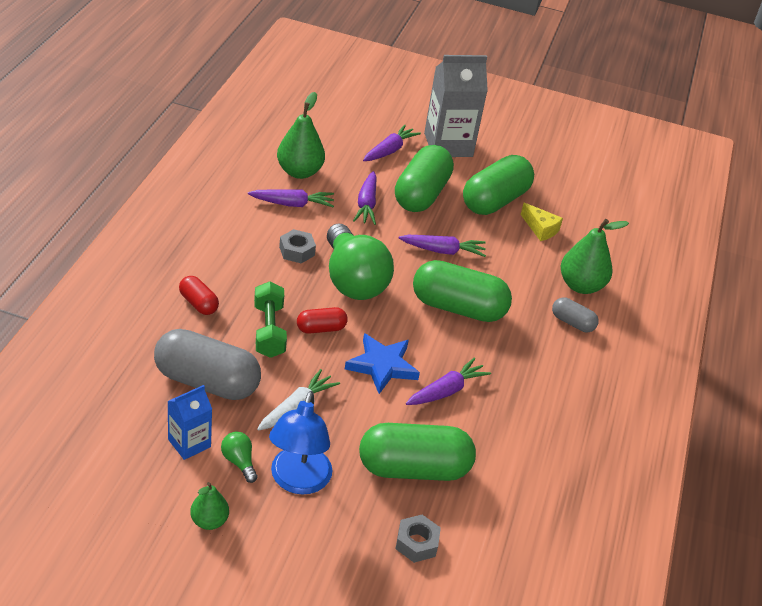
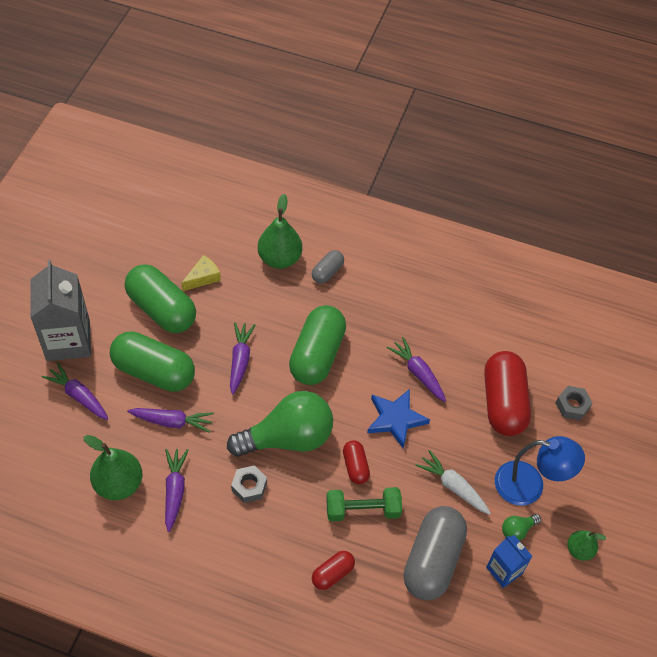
camera: 85 degrees left, 15 degrees up
green capsule [359,423,476,481] -> red capsule [484,351,531,436]

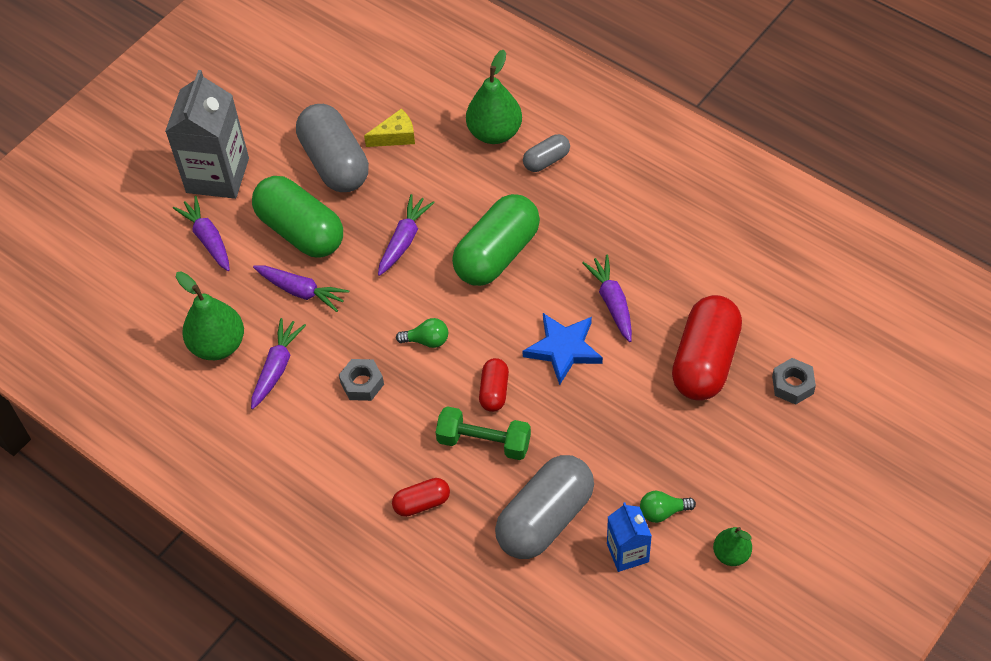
camera: 25 degrees right, 0 degrees up
green capsule [125,264,196,333] -> grey capsule [296,104,369,192]
green light bulb [227,391,333,457] -> green light bulb [396,318,448,348], size x0.40
white carrot [415,450,491,515] -> none
blue lamp [495,436,585,506] -> none

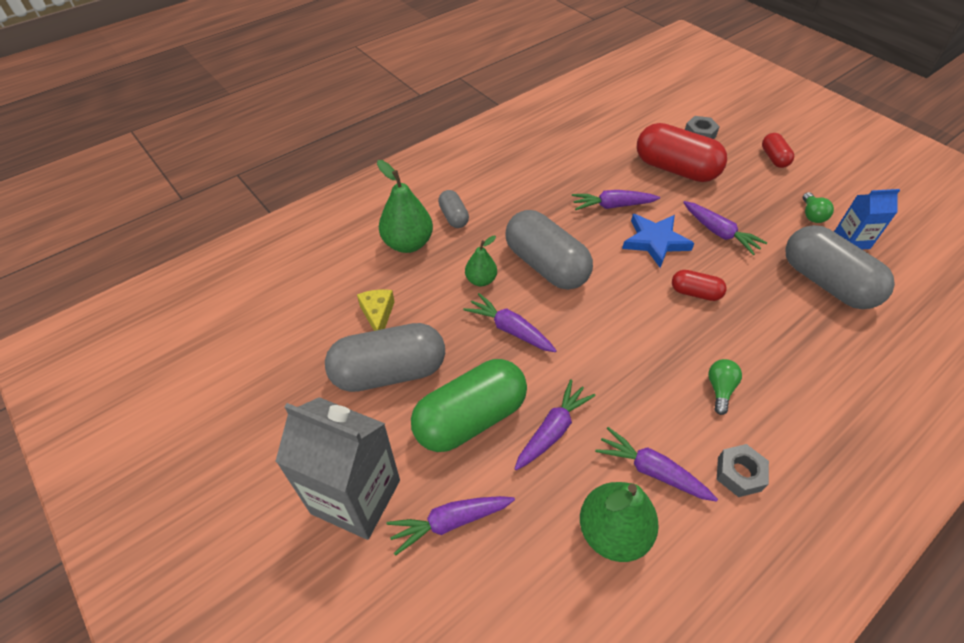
camera: 80 degrees left, 5 degrees down
grey nut [339,359,384,401] -> grey nut moved to [717,444,769,497]
red capsule [392,478,450,517] -> red capsule moved to [762,133,794,168]
green light bulb [396,318,448,348] -> green light bulb moved to [708,359,742,415]
green dumbbell [436,406,531,460] -> none
green capsule [452,194,540,286] -> grey capsule [505,210,593,290]
green pear [713,527,752,566] -> green pear moved to [465,235,497,286]
none -> purple carrot [683,201,767,255]

